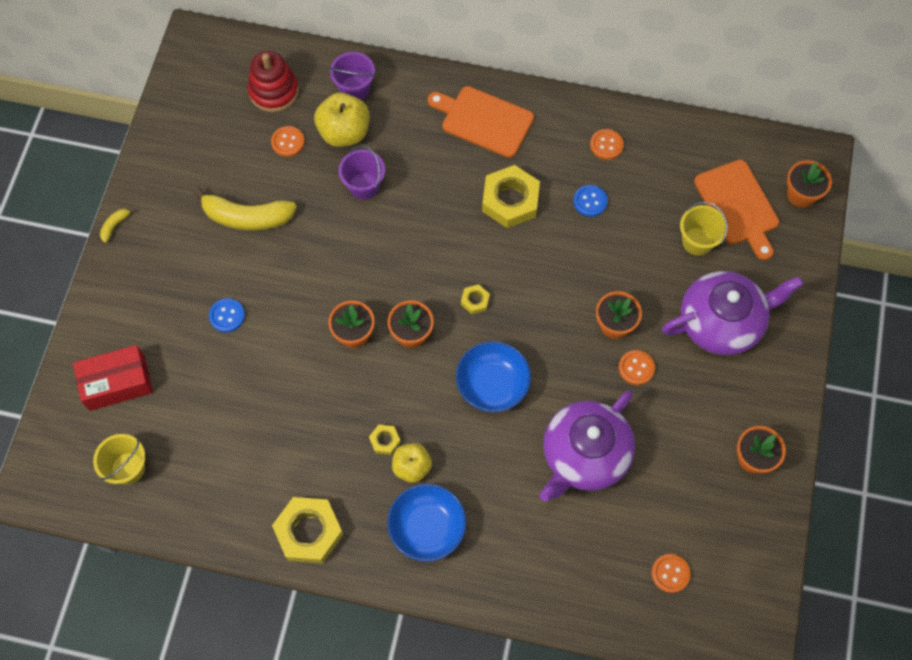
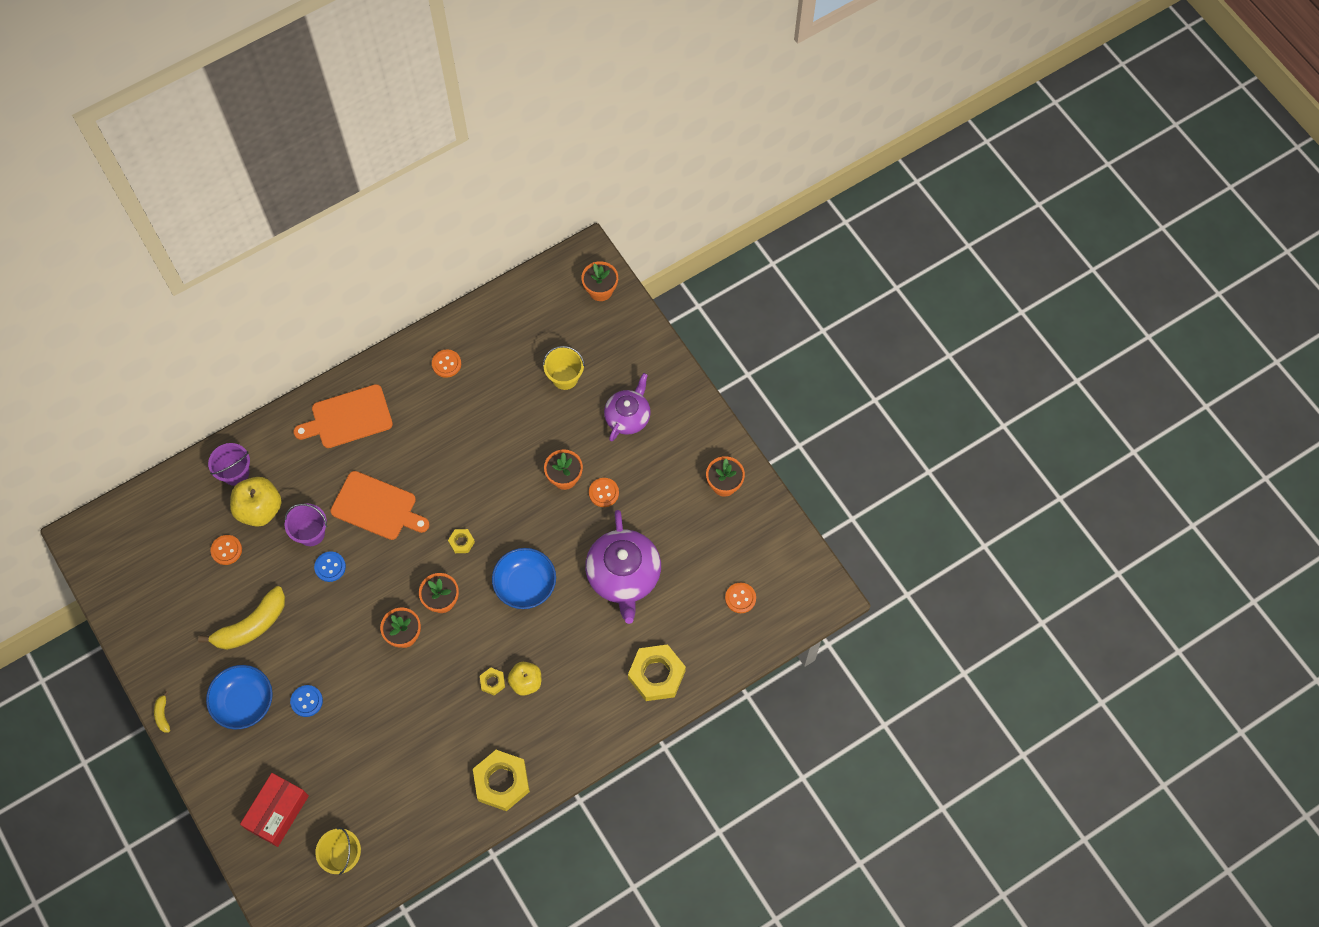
camera: 45 degrees left, 0 degrees up
red stacking toy [248,51,299,112] -> none
blue bowl [387,484,467,562] -> blue bowl moved to [206,665,273,729]
yellow nut [482,165,540,228] -> yellow nut moved to [628,644,686,701]
blue button [573,185,608,217] -> blue button moved to [314,552,346,582]
purple teapot [662,271,804,355] -> purple teapot [604,373,651,441], size x0.64
orange cutting board [694,160,779,260] -> orange cutting board moved to [330,471,429,540]

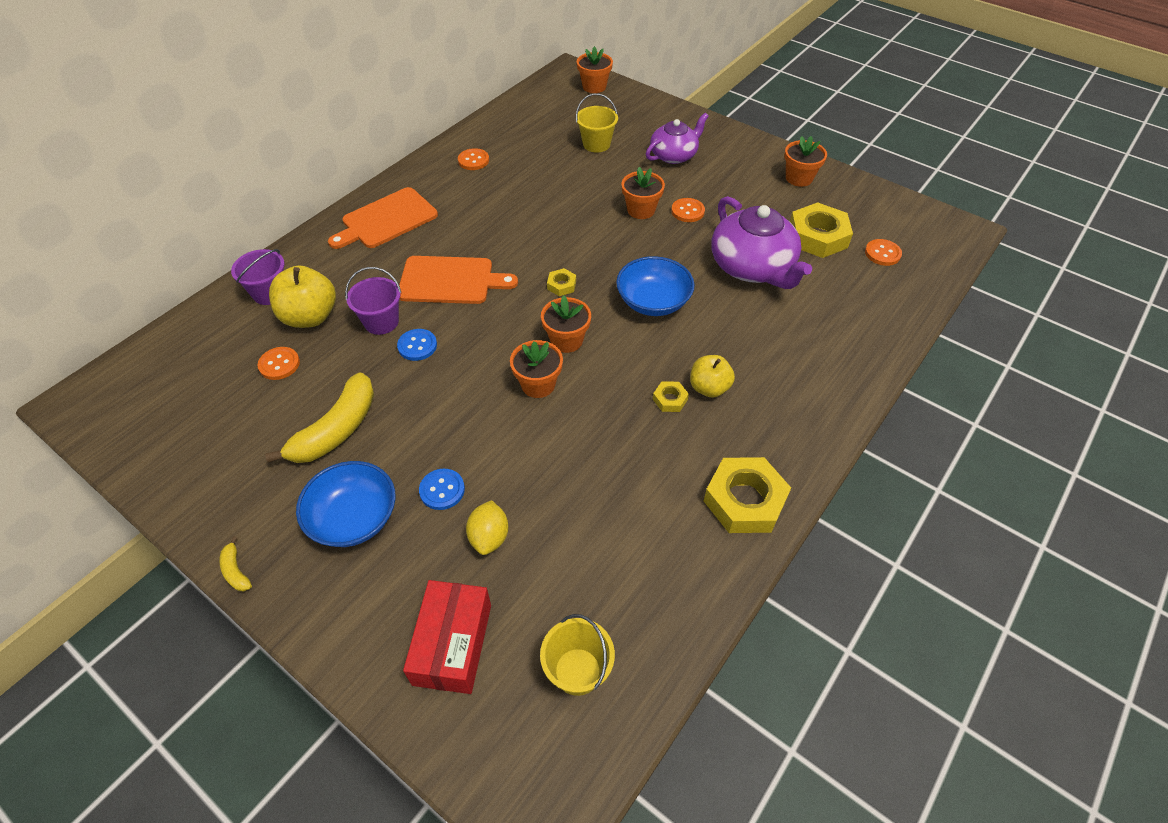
camera: 20 degrees left, 15 degrees down
purple teapot [604,373,651,441] -> purple teapot turned 45 degrees clockwise [646,113,709,164]
yellow nut [628,644,686,701] -> yellow nut moved to [790,202,853,258]
none -> yellow lemon [466,500,508,555]

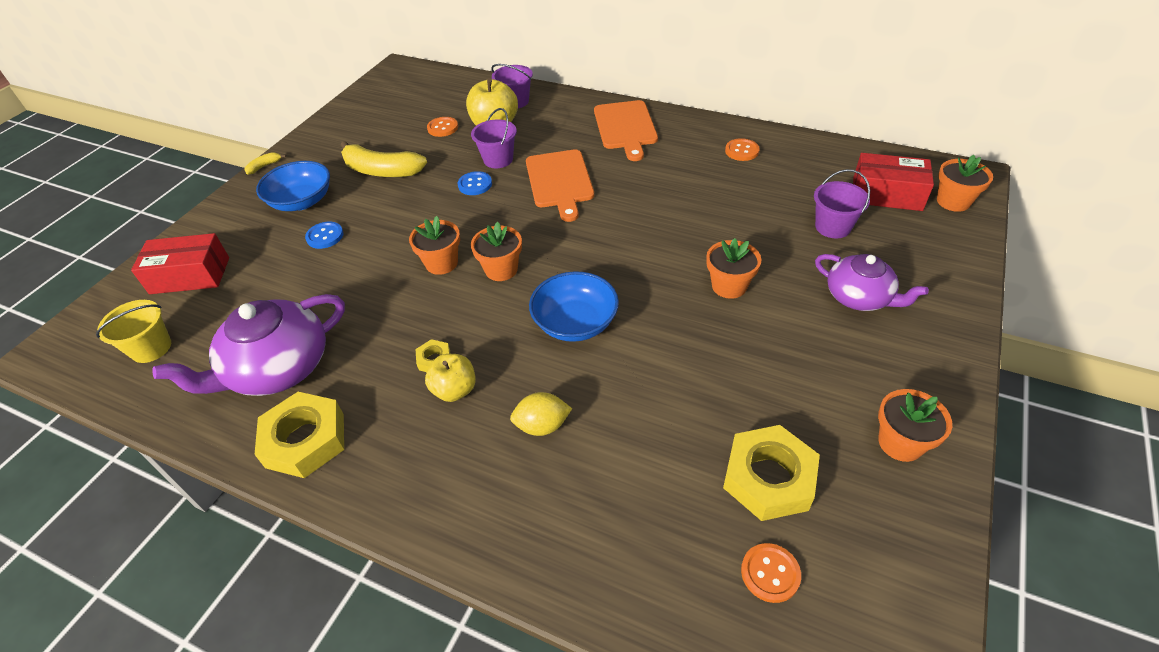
camera: 80 degrees right, 5 degrees down
orange cutting board [328,187,438,249] -> orange cutting board turned 135 degrees counterclockwise [594,100,658,161]
yellow lemon [466,500,508,555] -> yellow lemon moved to [510,392,572,436]
yellow nut [547,268,576,296] -> none
yellow bucket [576,93,618,152] -> purple bucket [814,169,870,238]
orange button [671,198,705,222] -> none
purple teapot [711,196,812,289] -> purple teapot moved to [152,294,345,396]
none -> red box [853,153,934,211]

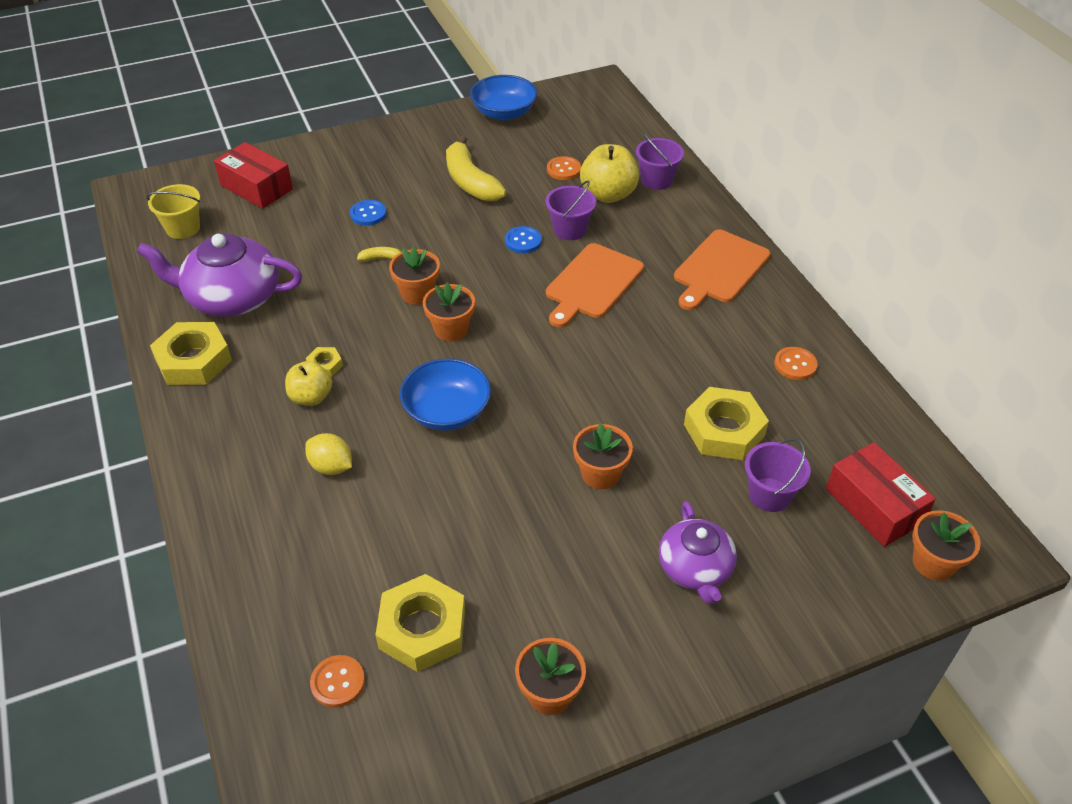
camera: 40 degrees right, 0 degrees up
yellow banana [244,152,286,175] -> yellow banana moved to [357,247,401,262]
blue bowl [256,161,330,211] -> blue bowl moved to [470,75,537,120]
none -> yellow nut [684,387,769,460]

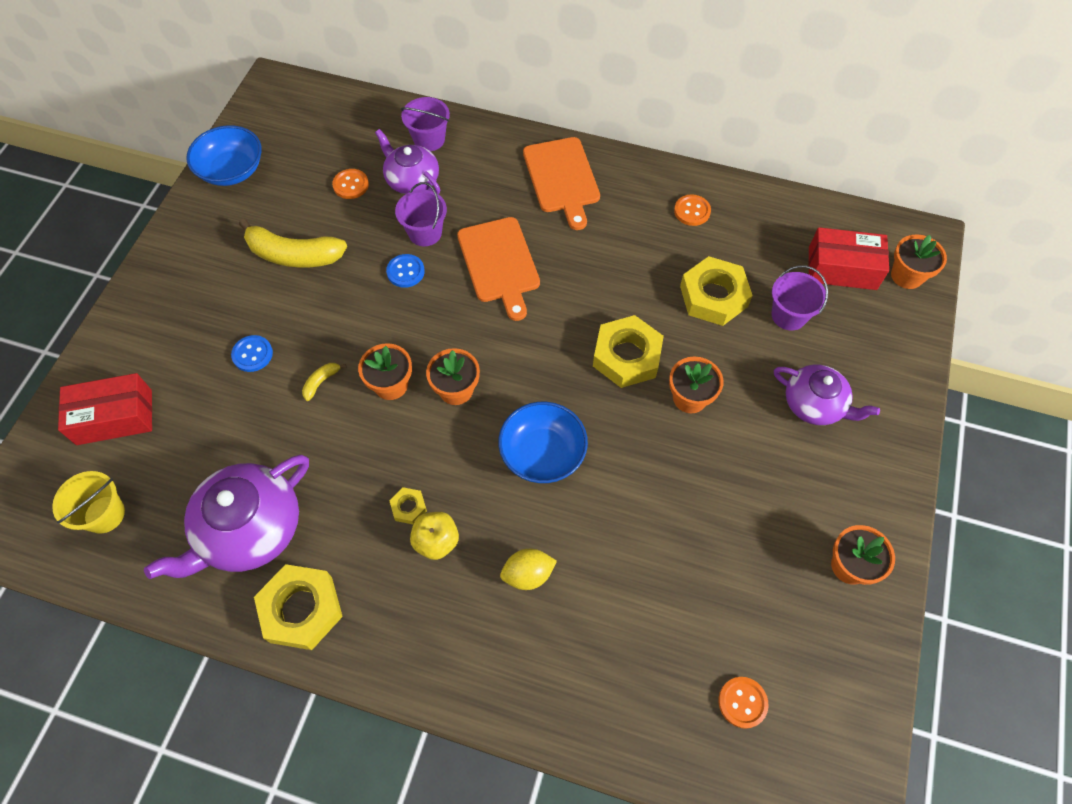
camera: 50 degrees left, 15 degrees up
yellow nut [376,574,465,672] -> yellow nut moved to [593,315,664,388]
yellow apple [580,144,639,203] -> purple teapot [375,129,440,194]

